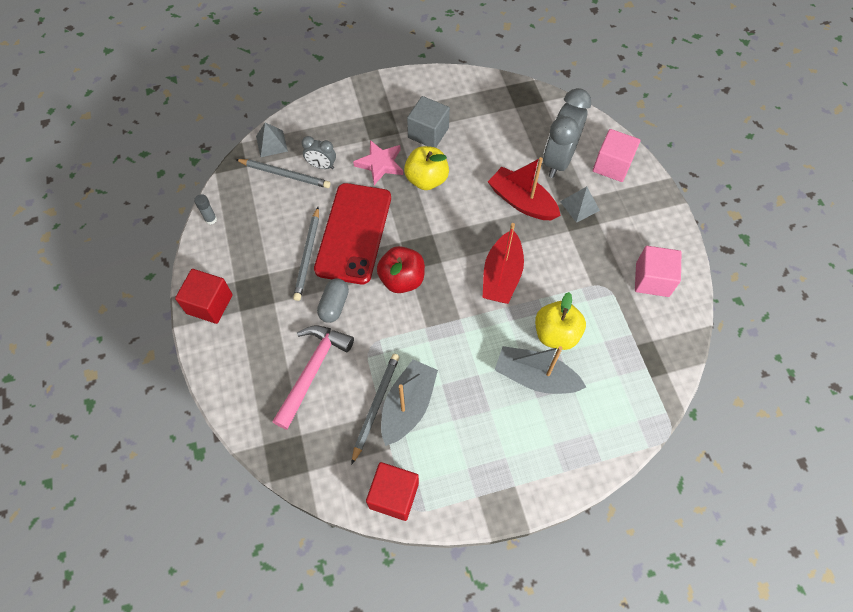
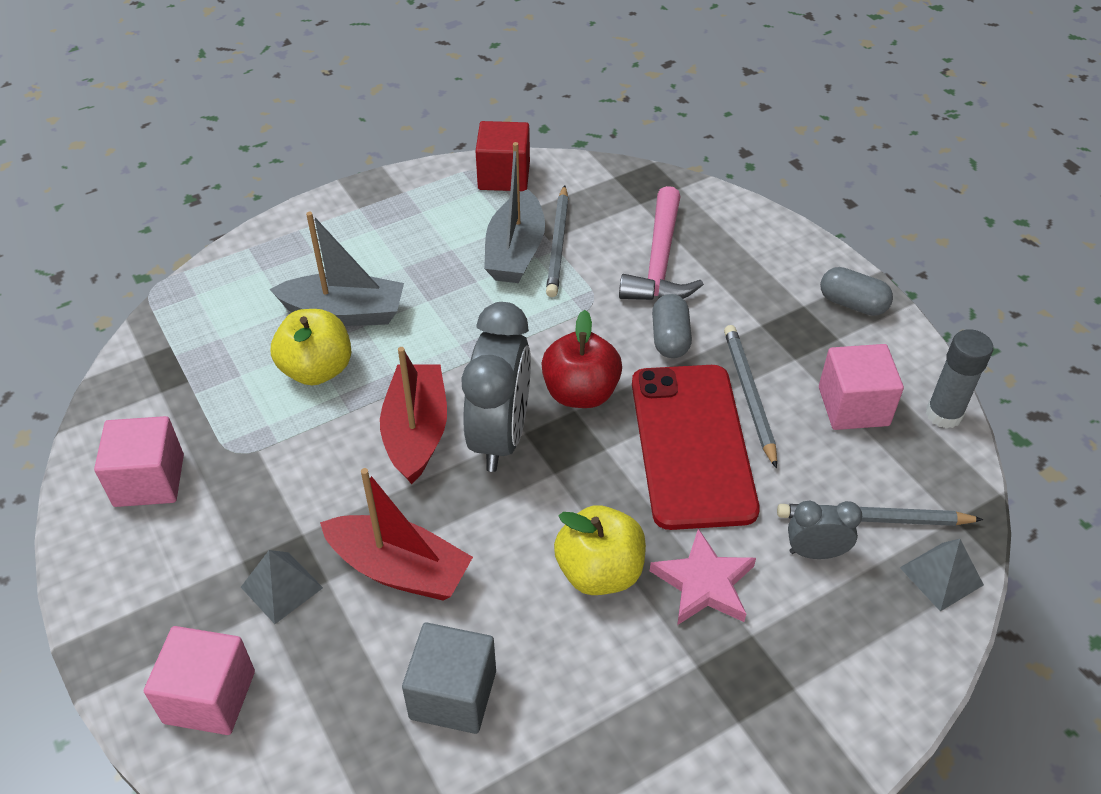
camera: 165 degrees right, 15 degrees down
red cube [175,269,233,324] -> grey capsule [820,267,893,316]
grey glue stick [194,194,217,225] -> grey glue stick [926,329,993,429], size x1.66
grey cube [407,96,450,148] -> grey cube moved to [402,623,496,734]
grey clock [543,88,591,178] -> grey clock moved to [461,302,531,472]
none -> pink cube [819,344,904,430]

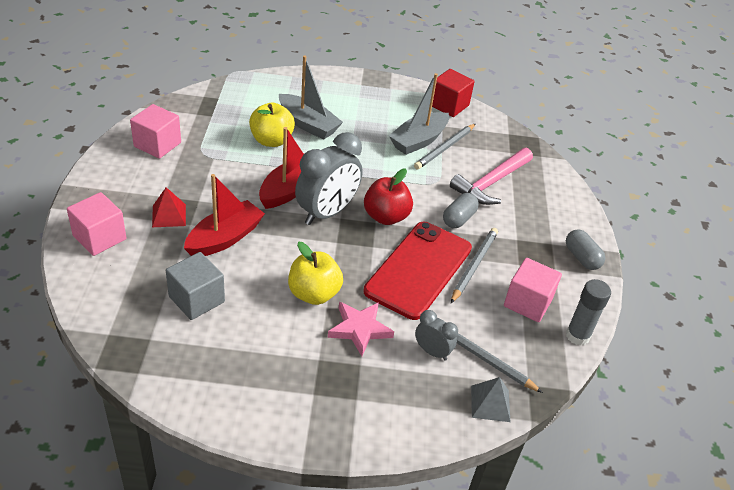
camera: 30 degrees right, 5 degrees down
grey pyramid [241,550,323,624] -> red pyramid [152,187,186,227]
red boat [320,468,473,601] -> red boat turned 105 degrees counterclockwise [184,174,265,256]

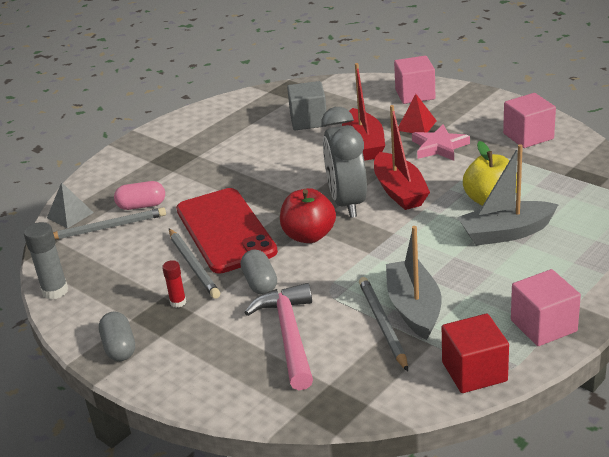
camera: 135 degrees right, 10 degrees down
yellow apple [288,242,343,305] -> none
pink star [328,302,394,356] -> pink star moved to [412,124,470,161]
grey clock [415,310,458,361] -> pink capsule [114,181,165,210]
pink cube [504,258,562,322] -> pink cube moved to [511,269,581,346]
grey capsule [566,229,605,270] -> grey capsule turned 60 degrees clockwise [99,312,135,361]
none -> red glue stick [162,260,186,308]

